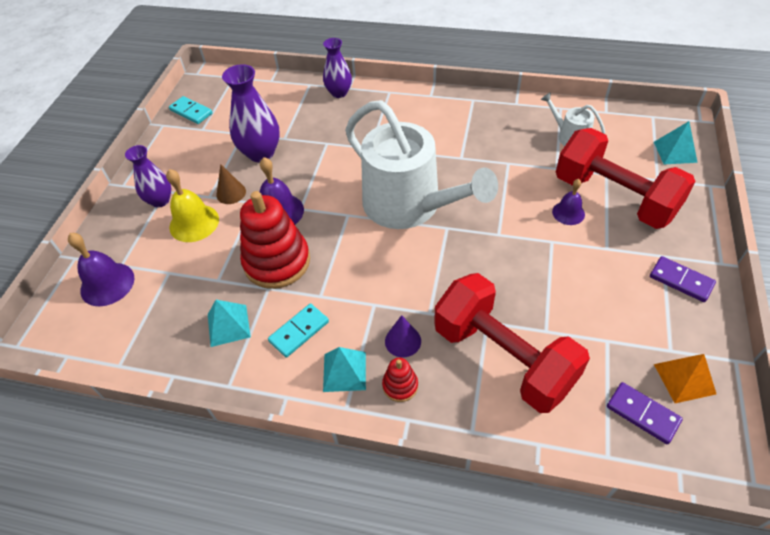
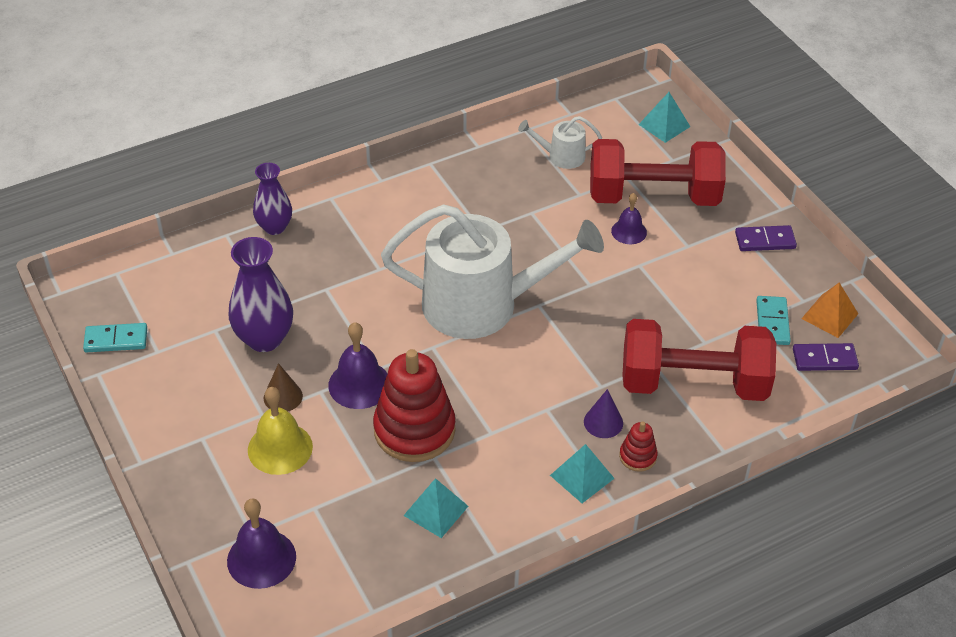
camera: 45 degrees left, 5 degrees down
purple vase [125,145,171,208] -> none
turquoise domino [268,303,329,358] -> turquoise domino moved to [756,296,791,345]

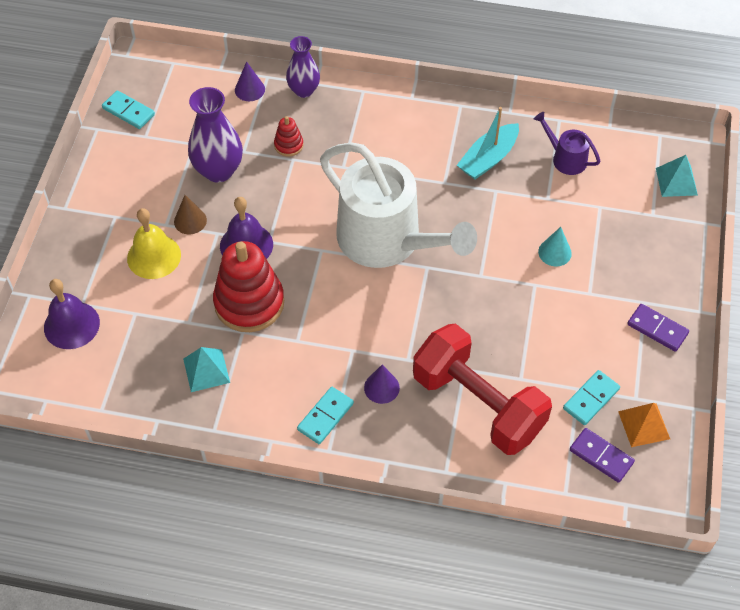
camera: 40 degrees right, 10 degrees up
white watering can [518,116,602,169] -> purple watering can [534,112,601,175]
turquoise pyramid [550,444,615,503] -> turquoise domino [297,387,354,444]
red dumbbell [590,139,726,206] -> none
purple bell [611,193,647,244] -> turquoise cone [538,227,572,267]
red stacking toy [619,421,658,472] -> red stacking toy moved to [274,116,304,156]
none -> purple cone [235,61,265,101]
none -> turquoise boat [457,107,519,179]

